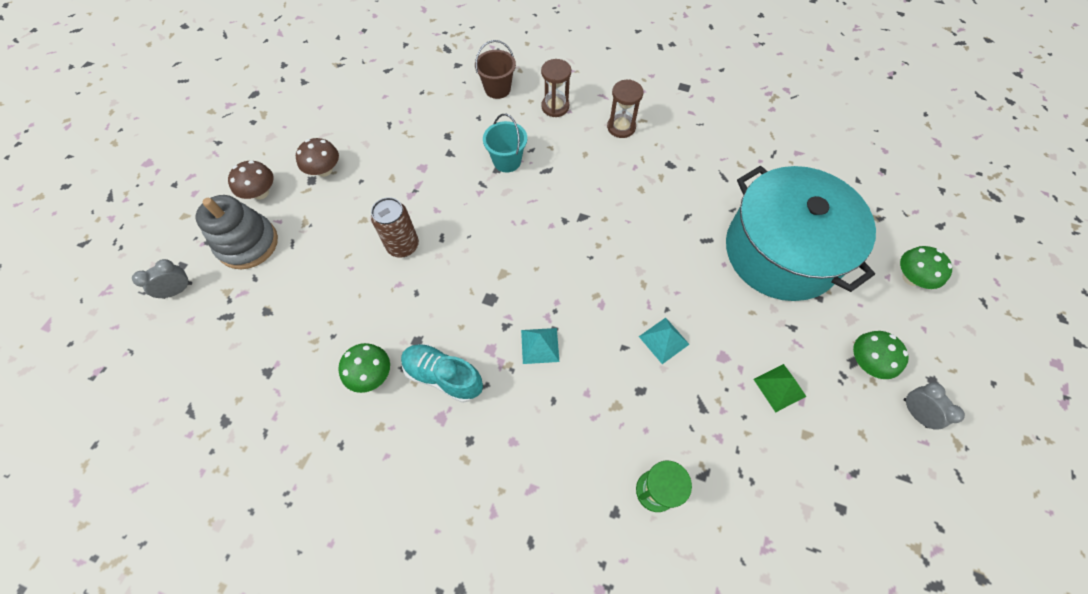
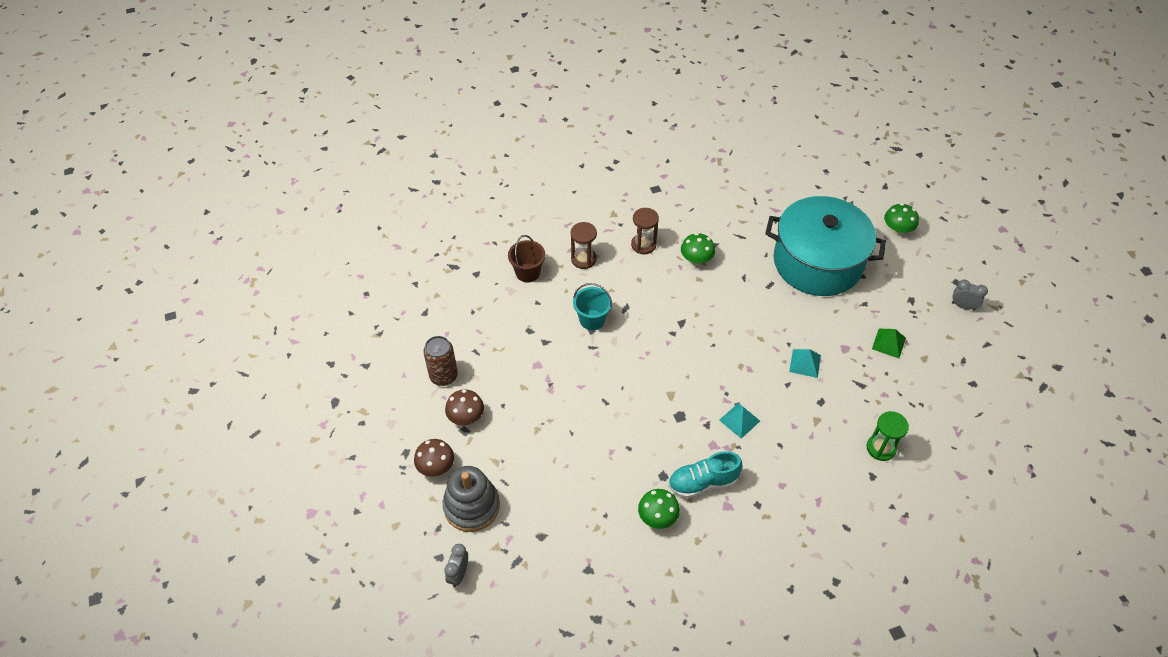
camera: 40 degrees left, 10 degrees down
brown can [371,197,419,258] -> brown can moved to [423,336,458,386]
green mushroom [853,331,909,379] -> green mushroom moved to [681,233,715,265]

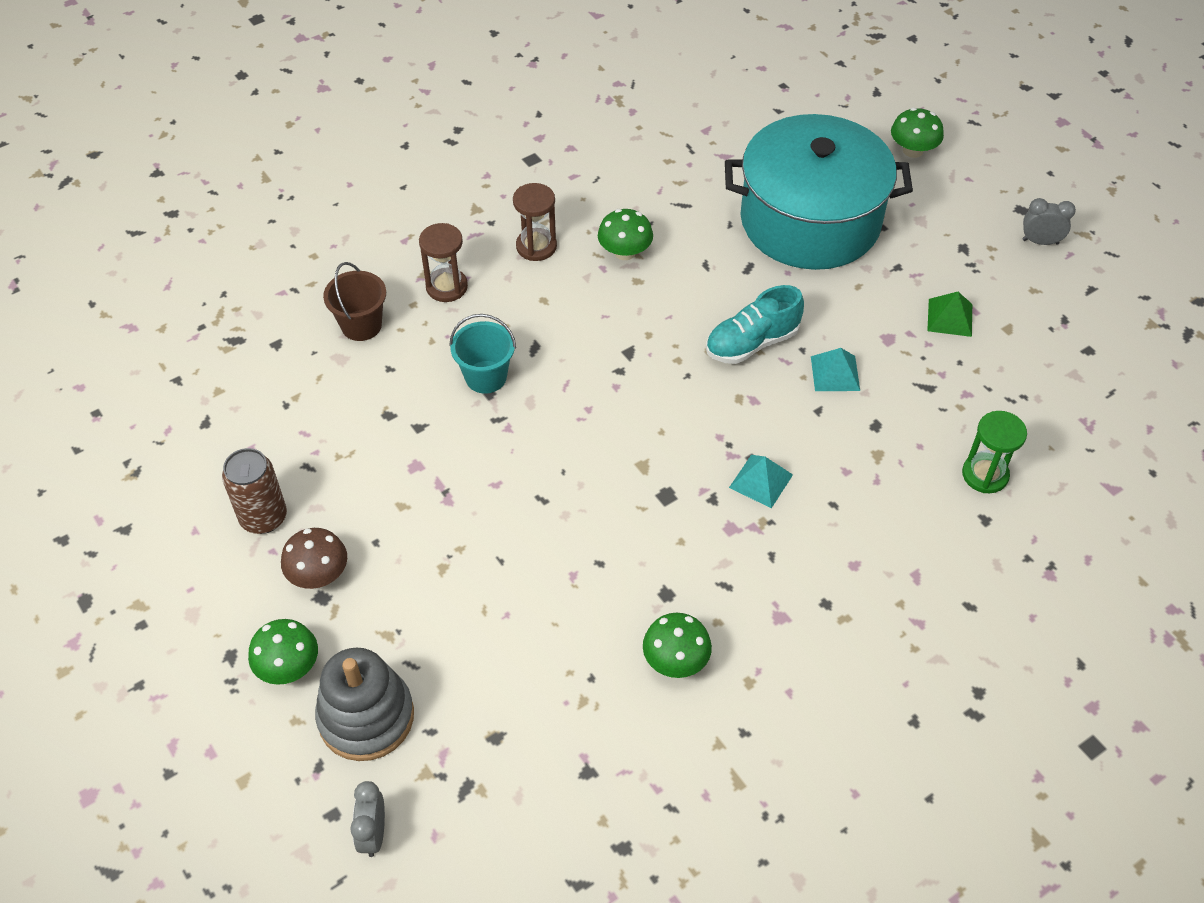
camera: 15 degrees left, 0 degrees up
brown mushroom [414,439,454,477] -> green mushroom [248,619,318,685]
turquoise shoe [668,451,743,498] -> turquoise shoe moved to [706,285,804,364]

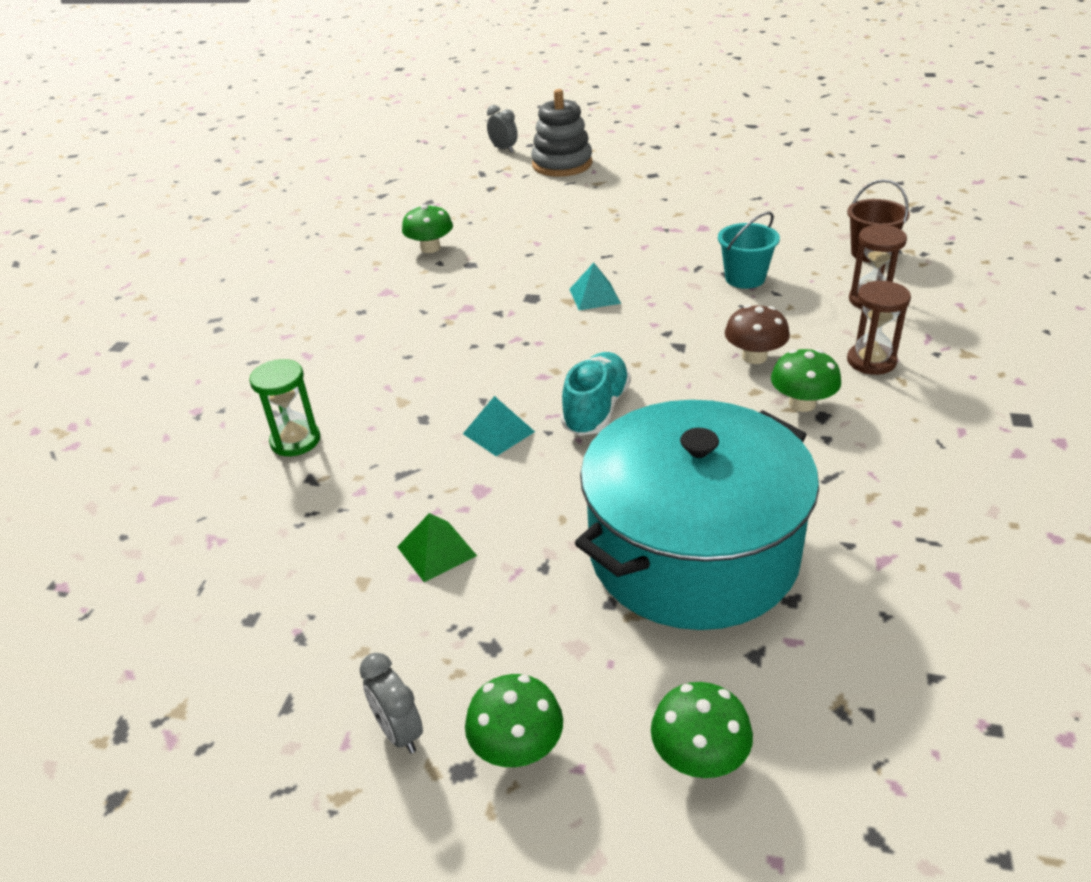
camera: 140 degrees right, 15 degrees down
brown can [222,448,287,534] -> none
green mushroom [248,619,318,685] -> green mushroom moved to [465,674,563,767]
brown mushroom [281,528,347,589] -> brown mushroom moved to [725,305,790,364]
turquoise pyramid [729,455,793,508] -> turquoise pyramid moved to [569,263,621,310]
grey clock [1022,198,1076,245] -> grey clock turned 90 degrees clockwise [360,653,423,753]

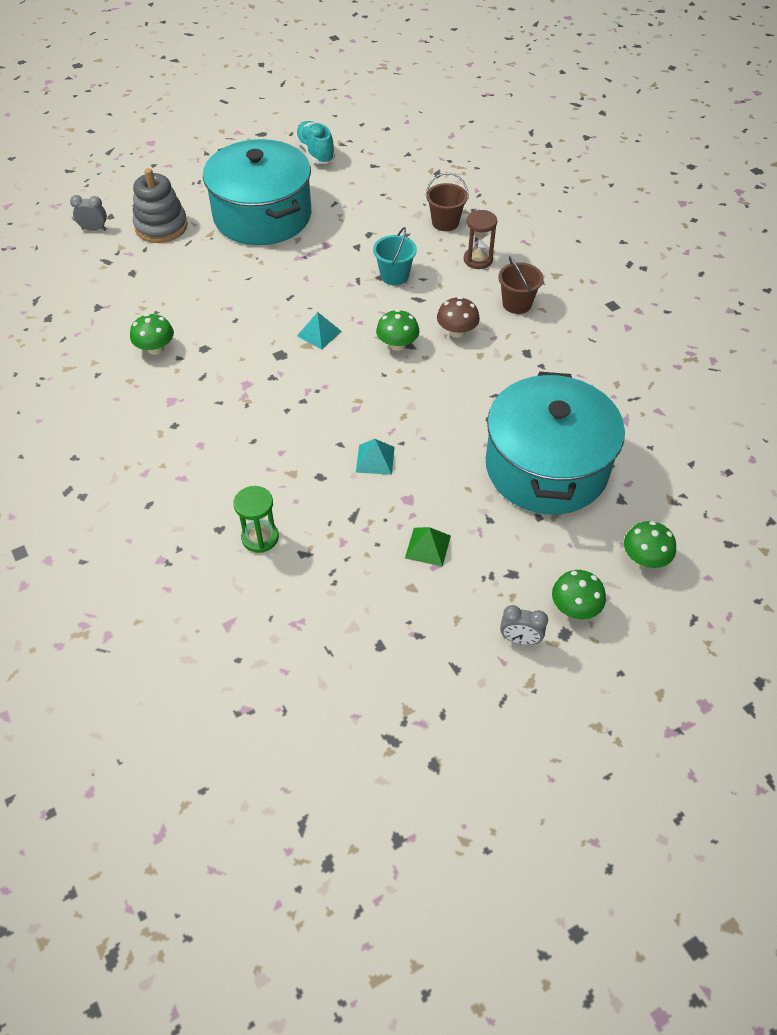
camera: 45 degrees left, 15 degrees up
turquoise shoe [561,352,631,436] -> turquoise shoe moved to [295,121,335,164]
green mushroom [771,349,841,412] -> green mushroom moved to [376,309,419,351]
brown hourglass [847,281,911,375] -> brown bucket [498,256,544,314]
none -> turquoise pot [203,139,311,245]

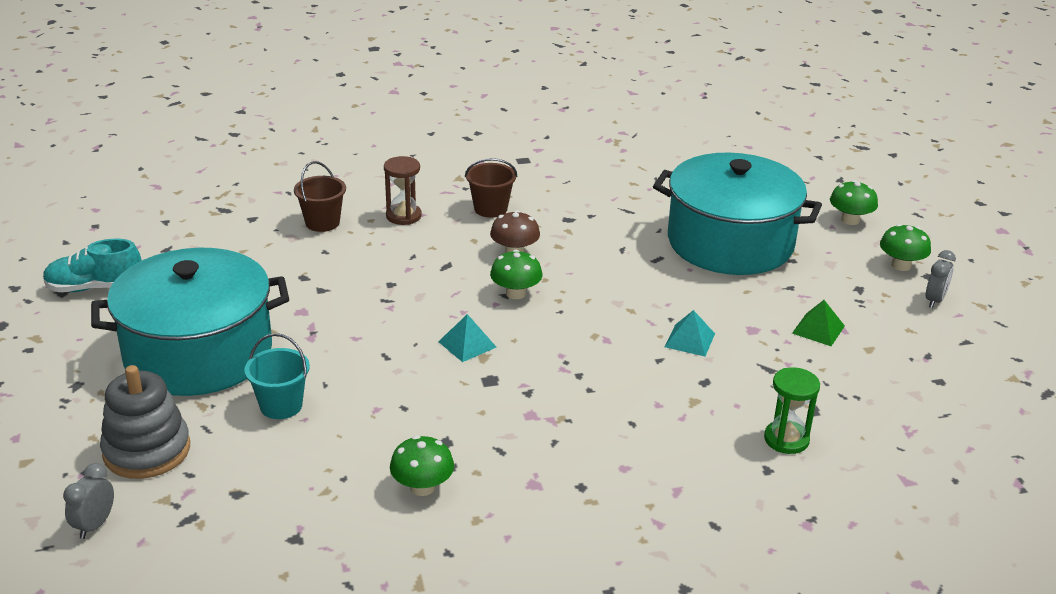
camera: 75 degrees left, 20 degrees down
turquoise bucket [373,227,417,285] -> turquoise bucket moved to [244,333,310,419]

